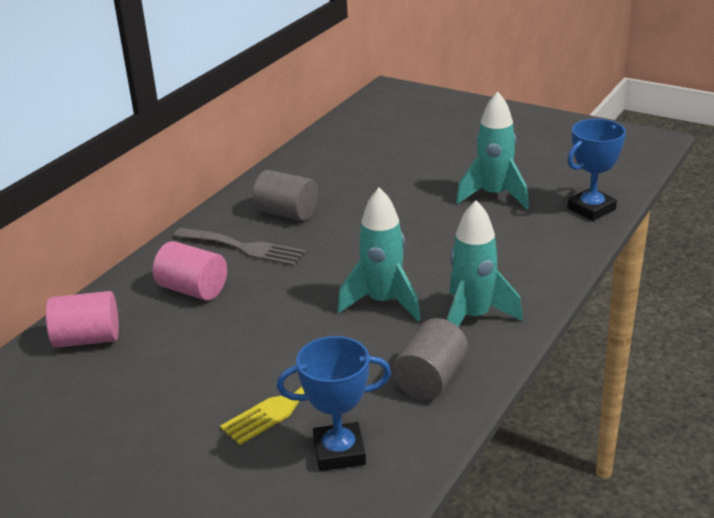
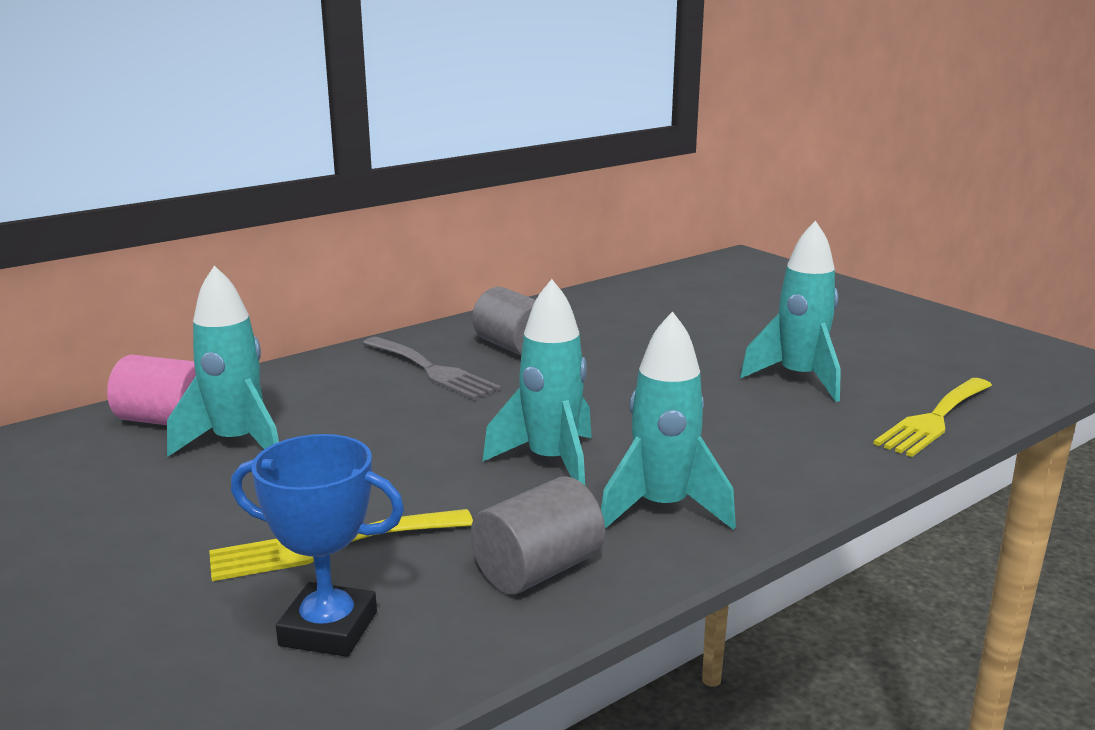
camera: 20 degrees right, 10 degrees down
pink cylinder [153,241,227,301] -> none
blue trophy [567,119,626,221] -> yellow fork [873,378,992,457]
none -> turquoise rocket [167,265,279,457]

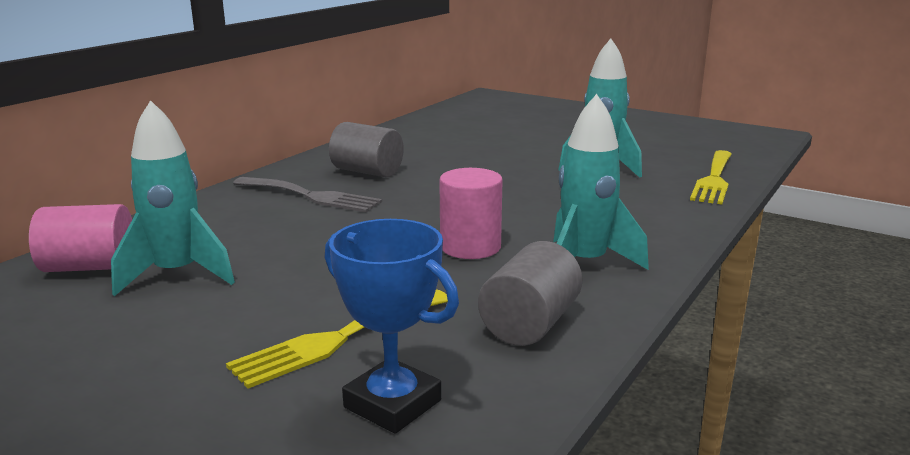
camera: 20 degrees left, 0 degrees up
blue trophy [231,434,404,657] -> blue trophy turned 45 degrees clockwise [325,219,459,434]
turquoise rocket [482,279,592,485] -> pink cylinder [439,168,503,259]

